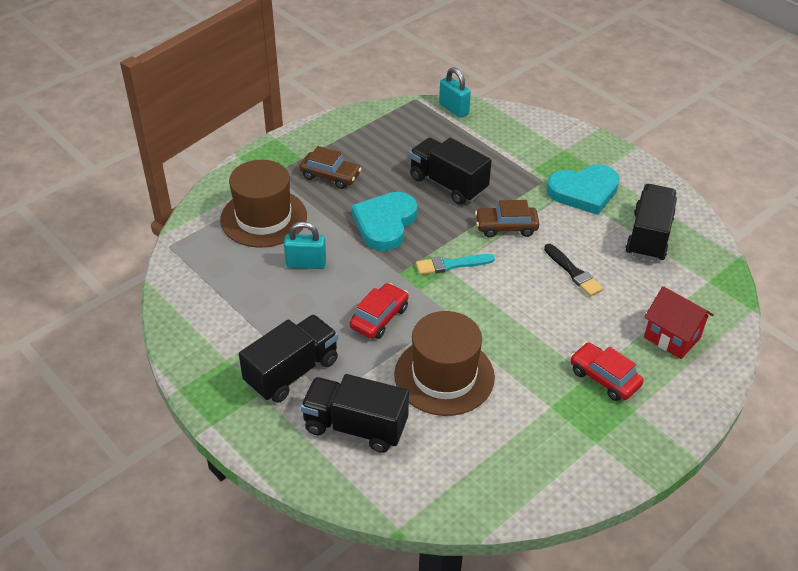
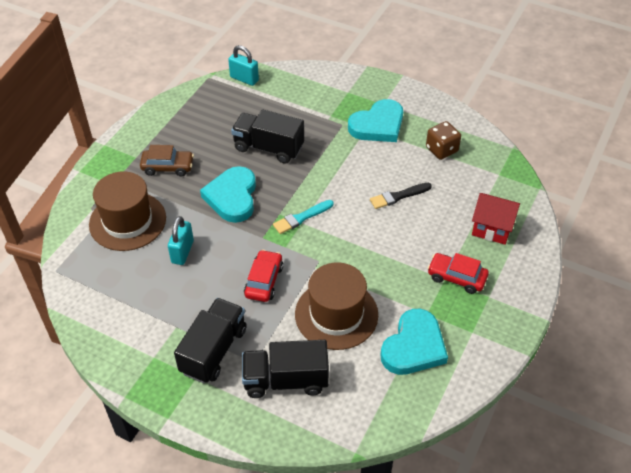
camera: 20 degrees left, 5 degrees up
turquoise padlock [284,222,326,269] -> turquoise padlock turned 60 degrees counterclockwise [168,216,194,265]
brown car [475,200,539,237] -> none
black brush [544,244,603,296] -> black brush turned 120 degrees clockwise [370,183,432,209]
black truck [625,184,677,261] -> brown dice [426,121,461,160]
none -> turquoise heart [380,309,448,375]

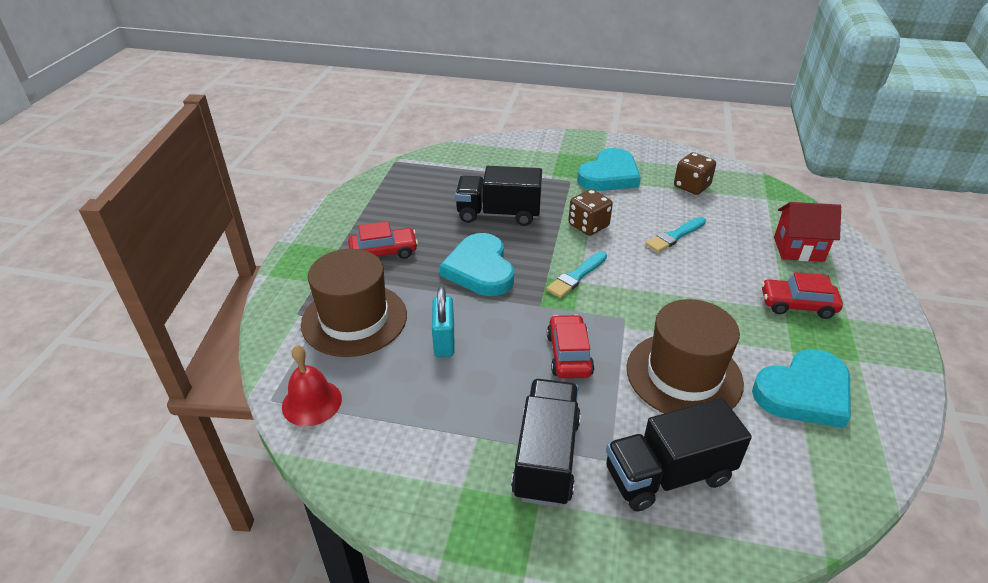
camera: 15 degrees left, 10 degrees down
brown car [140,145,194,176] -> red car [348,221,418,259]
turquoise padlock [228,45,259,86] -> none
black brush [370,183,432,209] -> turquoise brush [645,217,706,252]
turquoise heart [380,309,448,375] -> turquoise heart turned 45 degrees clockwise [752,349,851,428]
none -> red bell [282,345,342,426]
none -> brown dice [569,189,613,236]

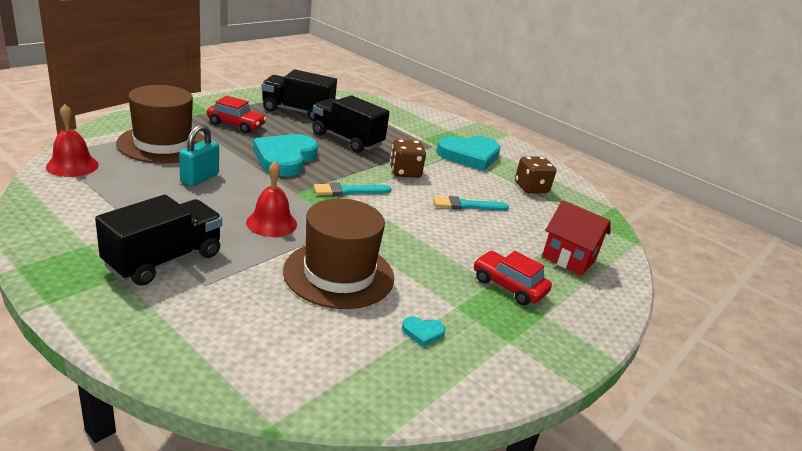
camera: 25 degrees right, 10 degrees down
red car [547,314,594,378] -> red bell [246,161,297,237]
black truck [606,398,752,512] -> black truck moved to [261,69,337,121]
turquoise heart [752,349,851,428] -> turquoise heart [402,317,446,347], size x0.40

